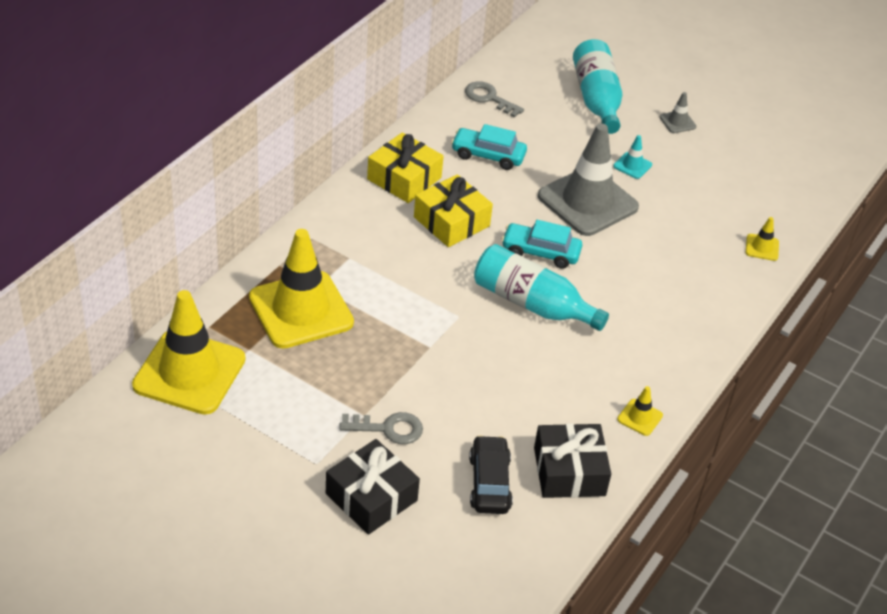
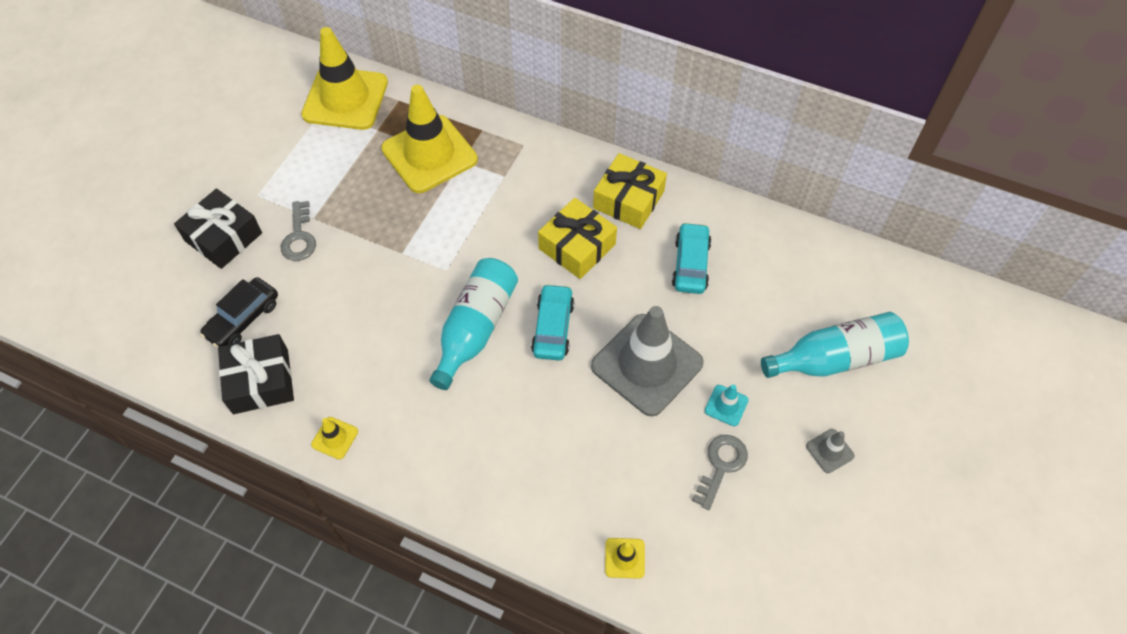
camera: 85 degrees right, 15 degrees up
grey key [465,81,524,118] -> grey key moved to [692,435,748,510]
black car [469,435,513,514] -> black car turned 135 degrees clockwise [200,277,278,348]

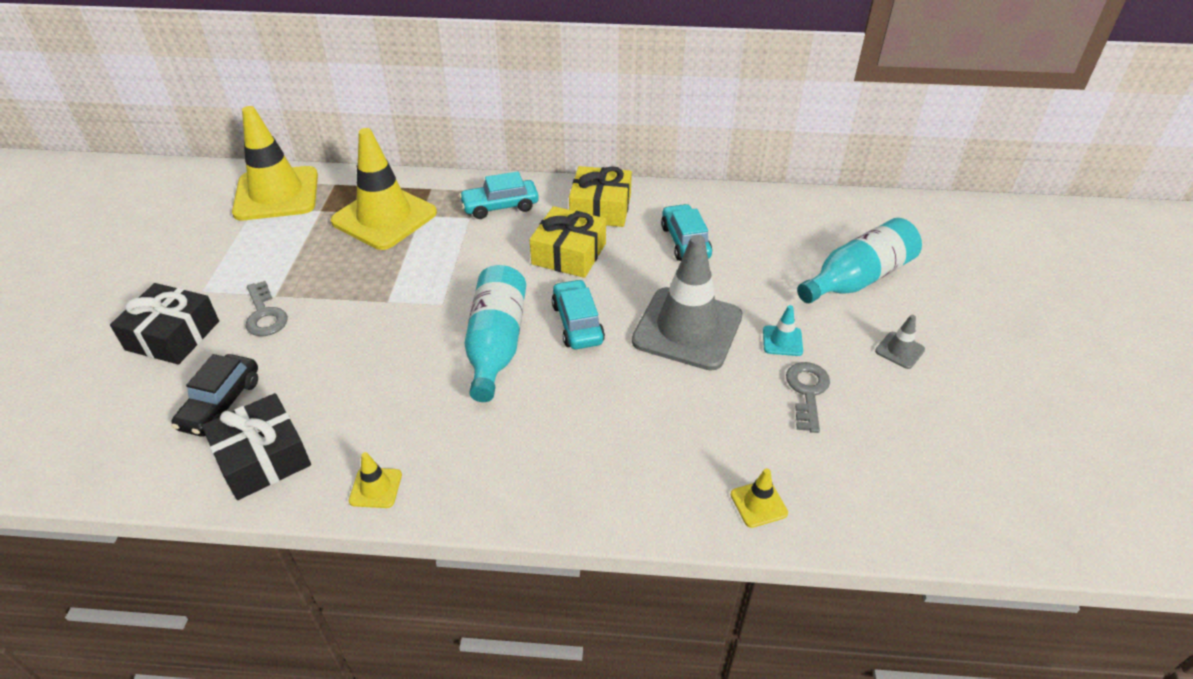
camera: 20 degrees left, 15 degrees down
none -> turquoise car [459,171,539,219]

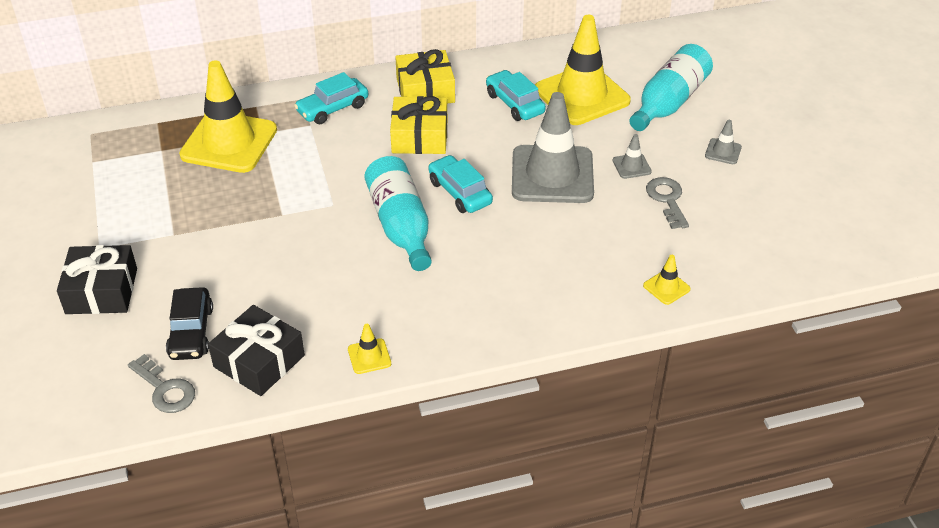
camera: 20 degrees left, 0 degrees up
yellow traffic cone [232,106,318,220] -> yellow traffic cone moved to [535,15,631,125]
grey key [245,281,288,336] -> grey key moved to [128,354,195,413]
turquoise traffic cone [763,305,803,356] -> grey traffic cone [612,134,652,179]

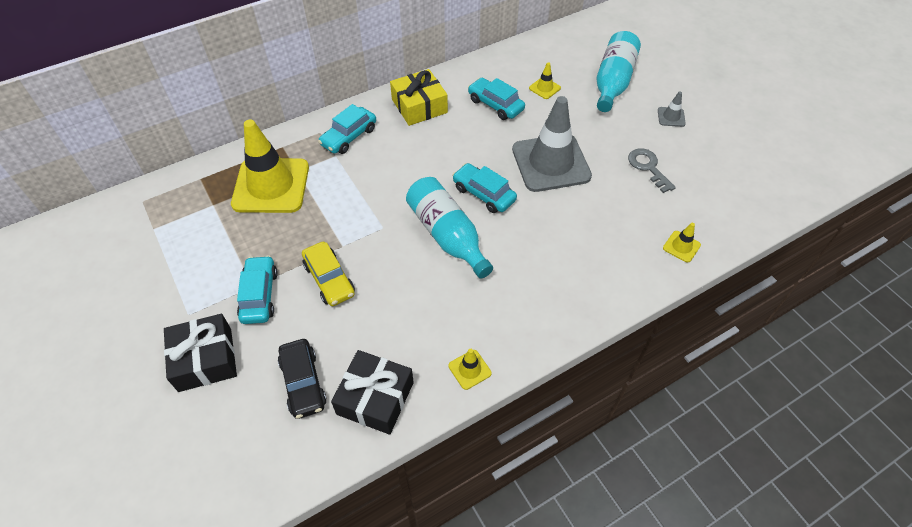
camera: 15 degrees left, 10 degrees up
grey key [128,354,195,413] -> none
yellow gift [390,96,447,154] -> none
yellow traffic cone [535,15,631,125] -> yellow traffic cone [529,62,561,99], size x0.41
grey traffic cone [612,134,652,179] -> none
none -> turquoise car [237,255,278,324]
none -> yellow car [302,242,355,306]

